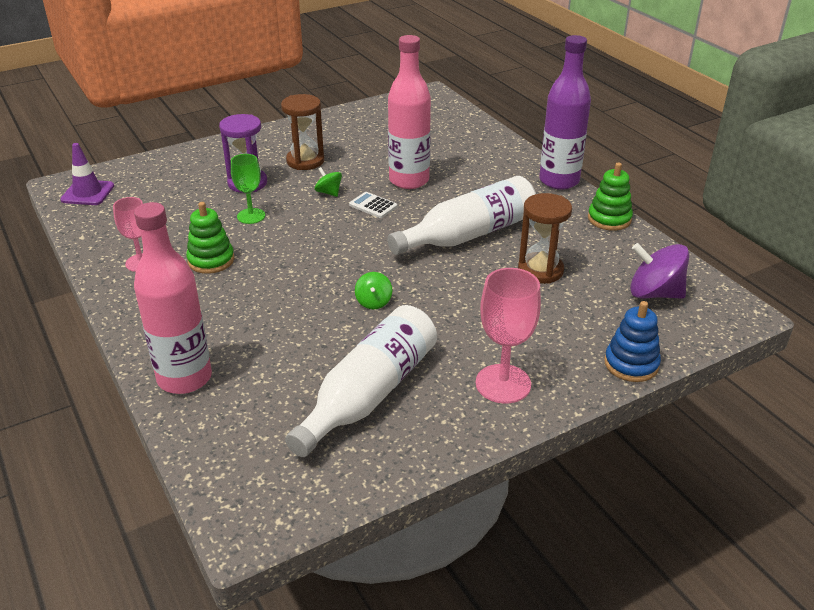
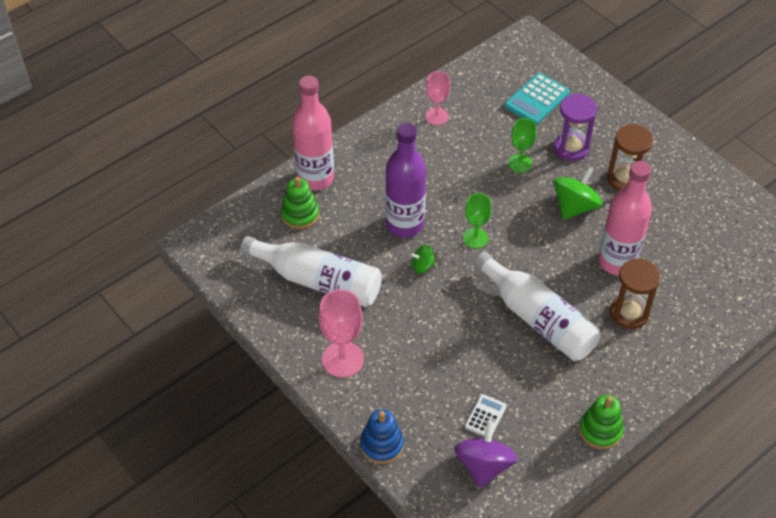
camera: 80 degrees right, 15 degrees up
purple traffic cone [60,143,114,205] -> none
green stacking toy [186,202,234,274] -> green stacking toy moved to [281,177,319,229]
green spinning top [314,167,342,197] -> green spinning top [553,167,603,220], size x1.88
white calculator [349,192,397,218] -> white calculator moved to [465,394,507,437]
brown hourglass [518,193,572,284] -> brown hourglass moved to [610,258,661,329]
purple bottle [539,35,591,190] -> purple bottle moved to [386,123,426,237]
none -> green goblet [463,193,491,249]
none -> turquoise calculator [504,73,570,125]

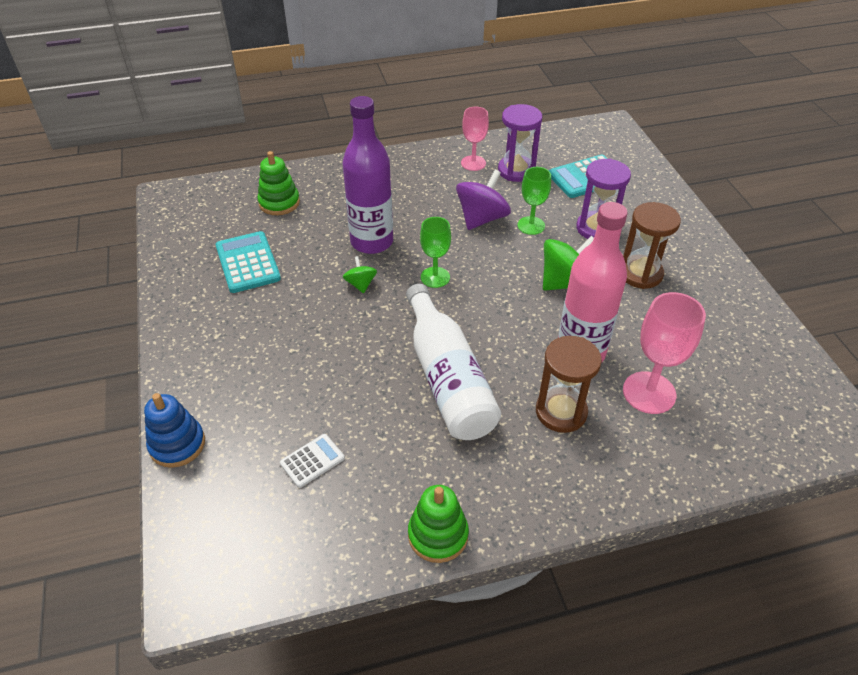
camera: 25 degrees right, 5 degrees down
white bottle [240,236,382,307] -> turquoise calculator [216,231,281,293]
pink bottle [292,76,334,190] -> none
pink goblet [319,289,364,378] -> pink goblet moved to [623,292,706,414]
green spinning top [410,245,435,273] -> green spinning top turned 60 degrees clockwise [343,256,377,293]
purple spinning top [454,420,518,488] -> purple spinning top moved to [456,169,511,230]
none -> purple hourglass [498,104,542,182]

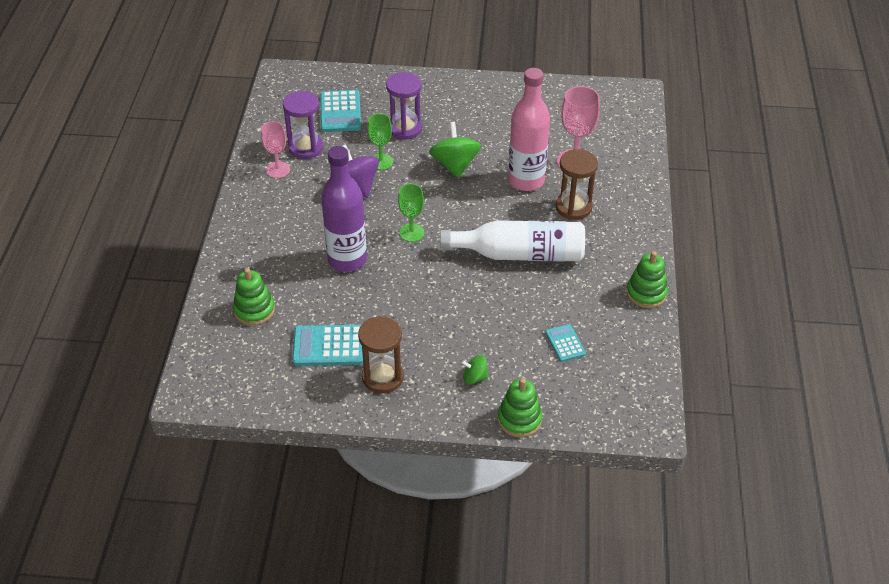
camera: 70 degrees left, 0 degrees up
blue stacking toy [144,393,205,468] -> green stacking toy [498,378,542,437]
white calculator [280,434,345,488] -> turquoise calculator [545,324,586,362]
green spinning top [343,256,377,293] -> green spinning top moved to [461,355,489,384]
brown hourglass [623,202,681,289] -> brown hourglass moved to [358,316,404,394]

